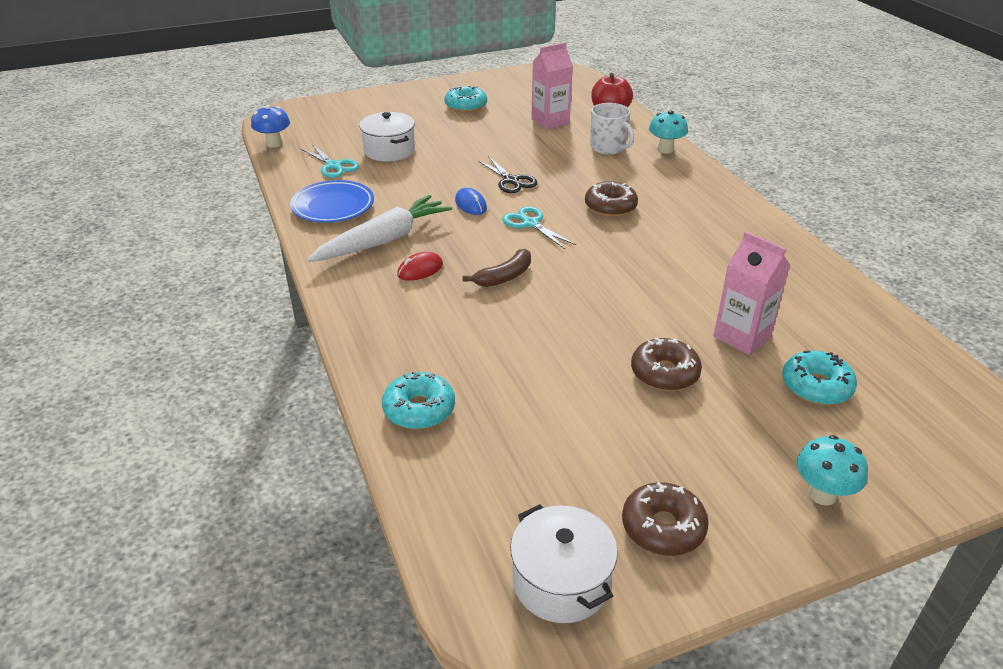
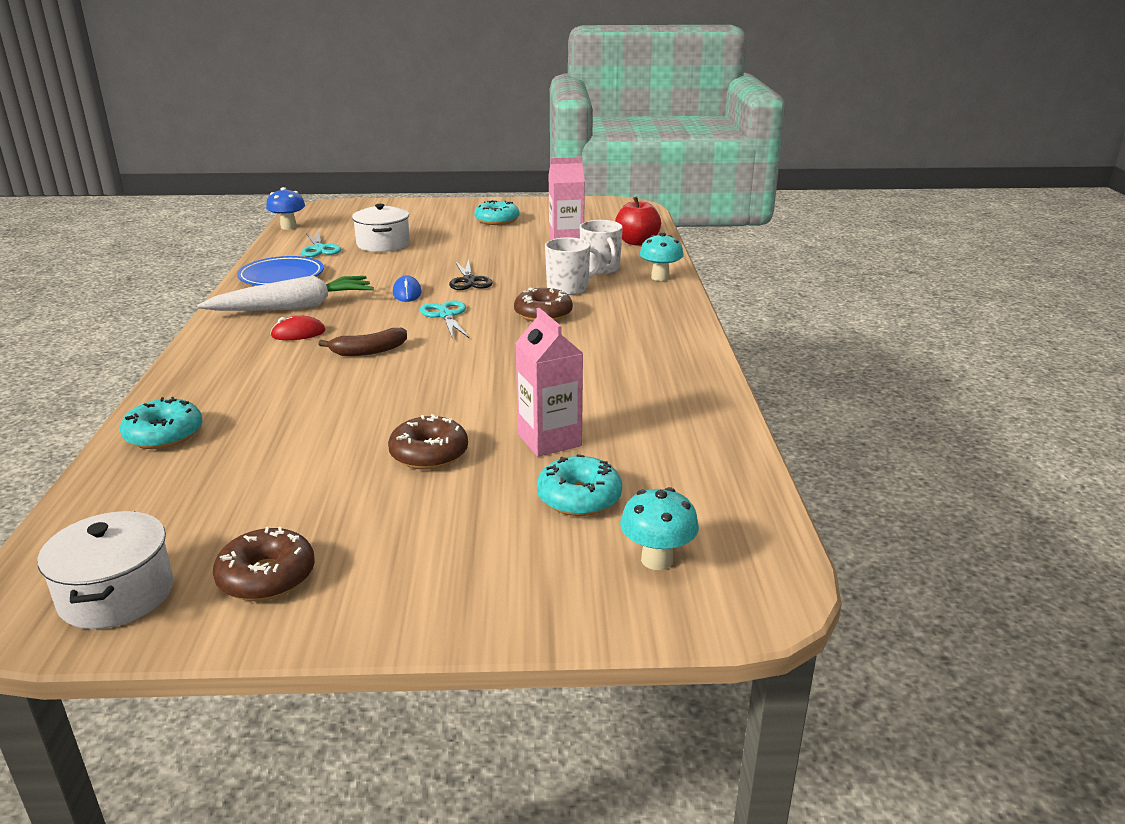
camera: 20 degrees right, 10 degrees down
turquoise mushroom [797,435,868,506] -> turquoise mushroom moved to [620,487,699,570]
none -> white mug [545,237,602,295]

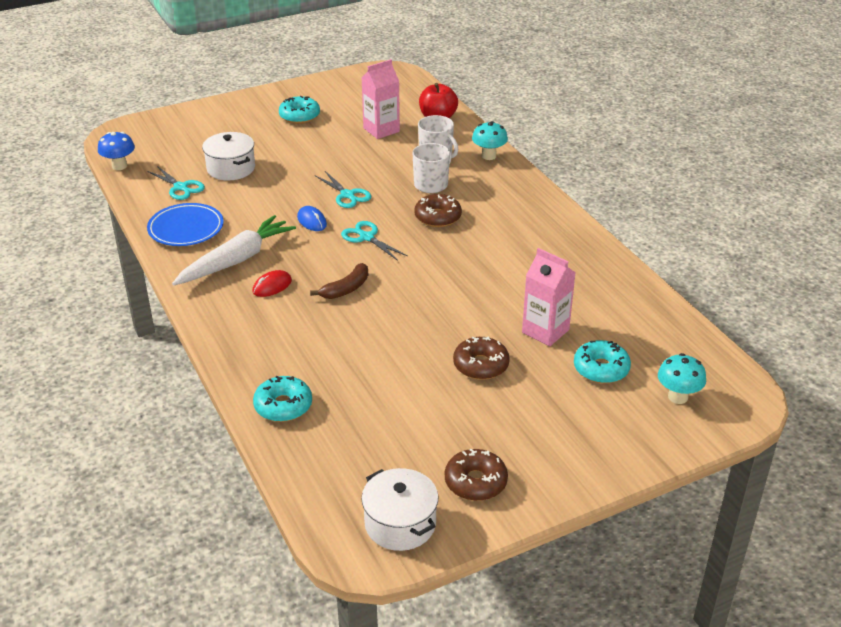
camera: 25 degrees left, 10 degrees up
black scissors [449,259,492,290] -> turquoise scissors [316,171,371,208]

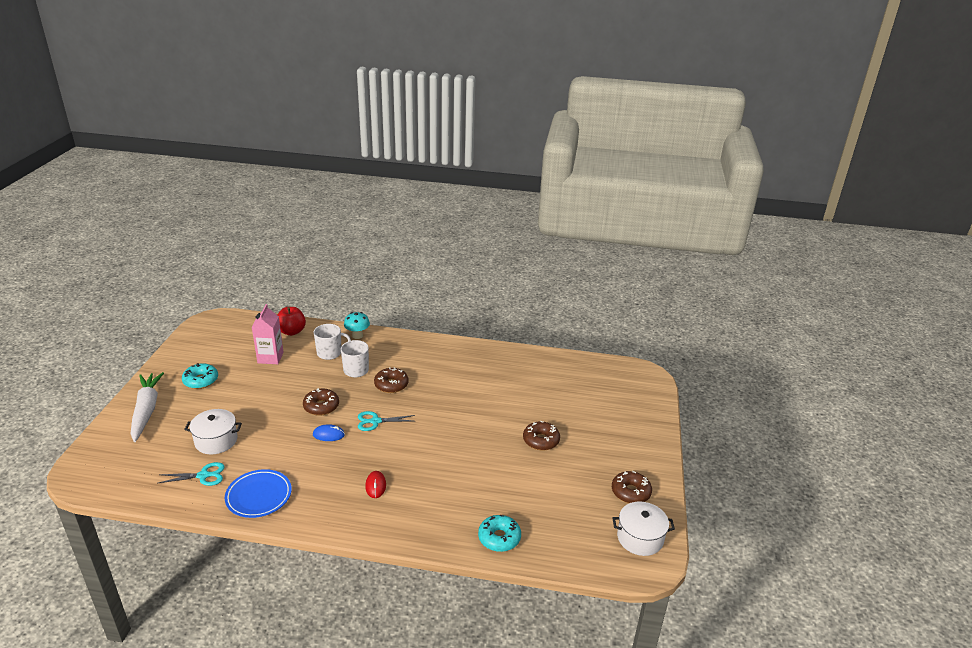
camera: 55 degrees left, 5 degrees down
blue mushroom [98,132,135,170] -> none
white carrot [172,215,296,285] -> white carrot moved to [131,372,164,442]
brown banana [310,263,368,299] -> none
turquoise scissors [316,171,371,208] -> brown donut [303,388,339,416]
pink carton [522,248,576,346] -> none
turquoise donut [574,340,631,384] -> none
turquoise mushroom [658,353,706,404] -> none

